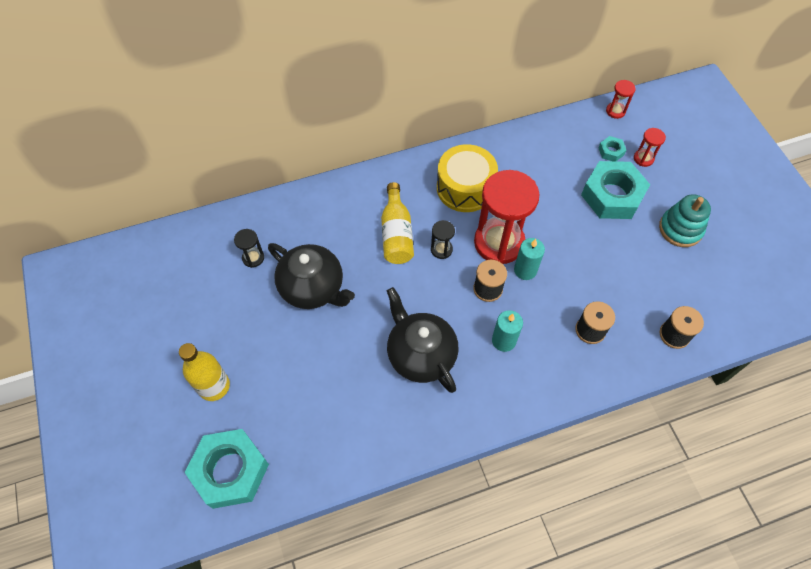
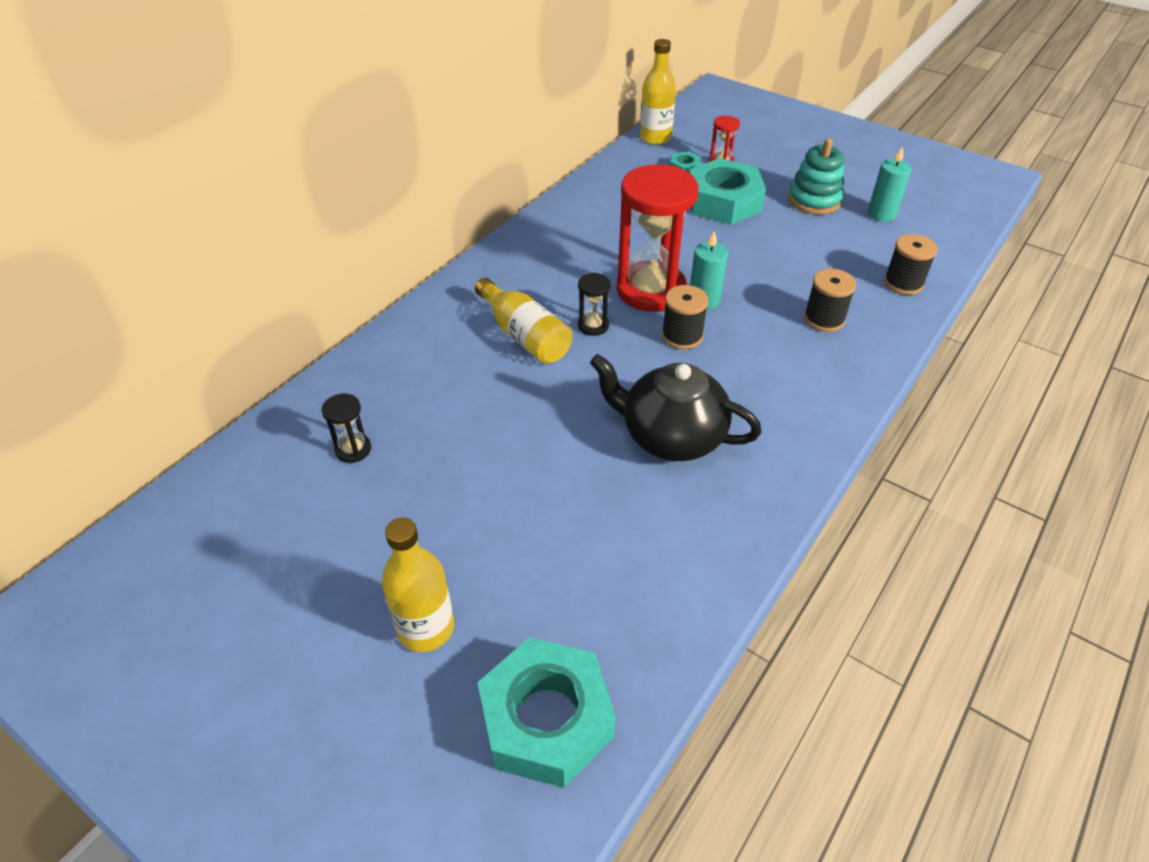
camera: 35 degrees left, 15 degrees down
black teapot [268,243,355,309] -> none
yellow drum [437,144,498,212] -> none
turquoise candle [492,310,523,352] -> turquoise candle moved to [868,147,912,222]
red hourglass [606,80,635,119] -> yellow bottle [640,39,676,145]

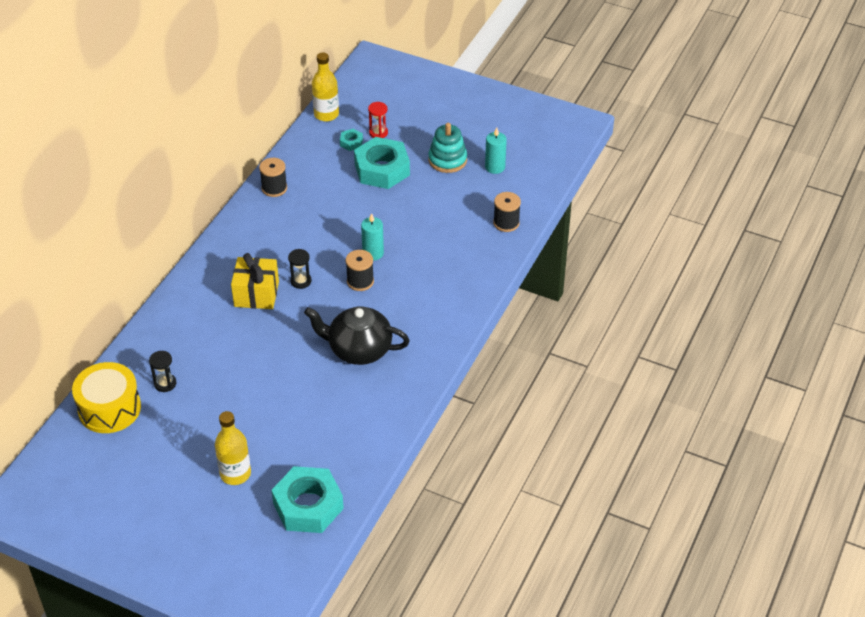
camera: 10 degrees left, 0 degrees up
yellow bottle [475,278,572,364] -> yellow gift [231,253,279,309]
red hourglass [617,164,698,312] -> none
black spool [804,269,856,332] -> black spool moved to [259,158,287,197]
none -> yellow drum [72,362,141,433]

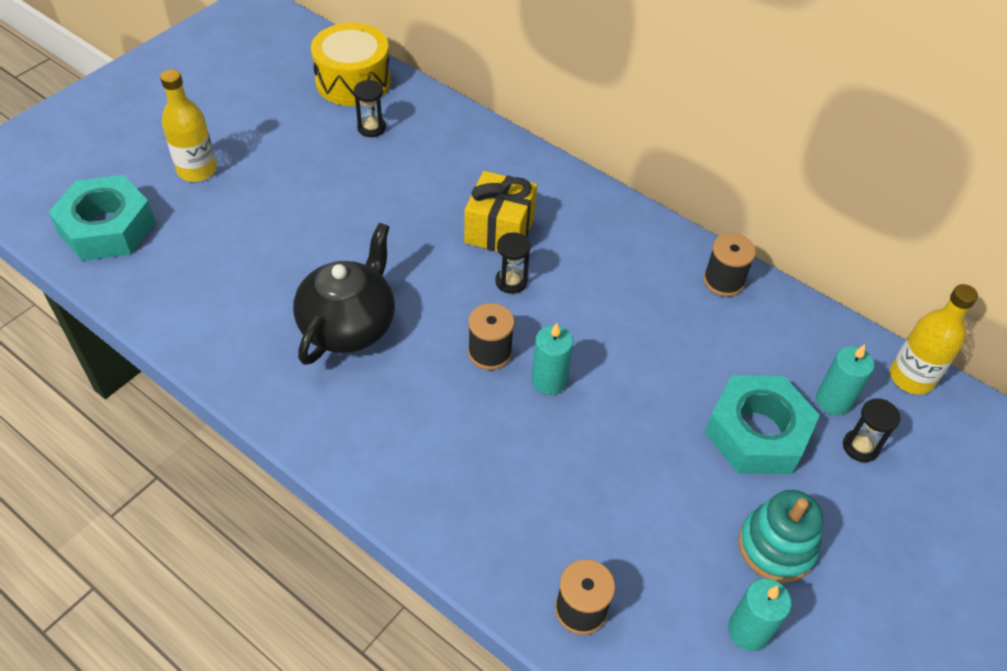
camera: 100 degrees right, 5 degrees up
turquoise nut [340,129,363,151] -> turquoise candle [816,344,874,415]
red hourglass [368,102,388,138] -> black hourglass [843,398,901,462]

